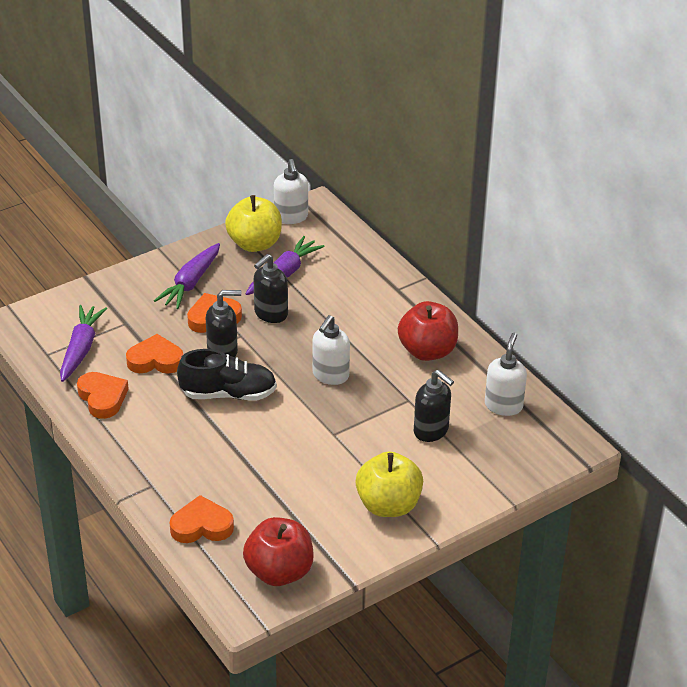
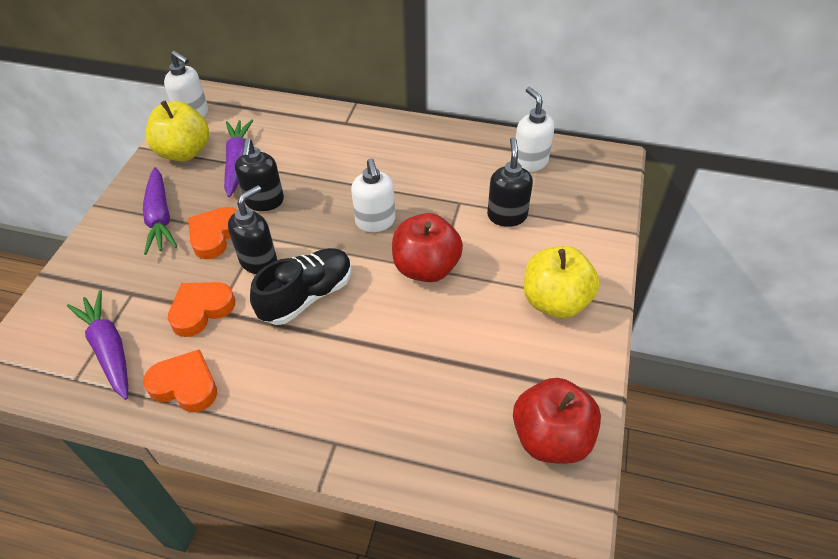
camera: 40 degrees left, 10 degrees up
orange heart [170,495,234,543] -> none
red apple [398,301,458,361] -> red apple moved to [392,213,463,282]
black soap dispenser [414,370,454,442] -> black soap dispenser turned 90 degrees counterclockwise [487,137,533,227]

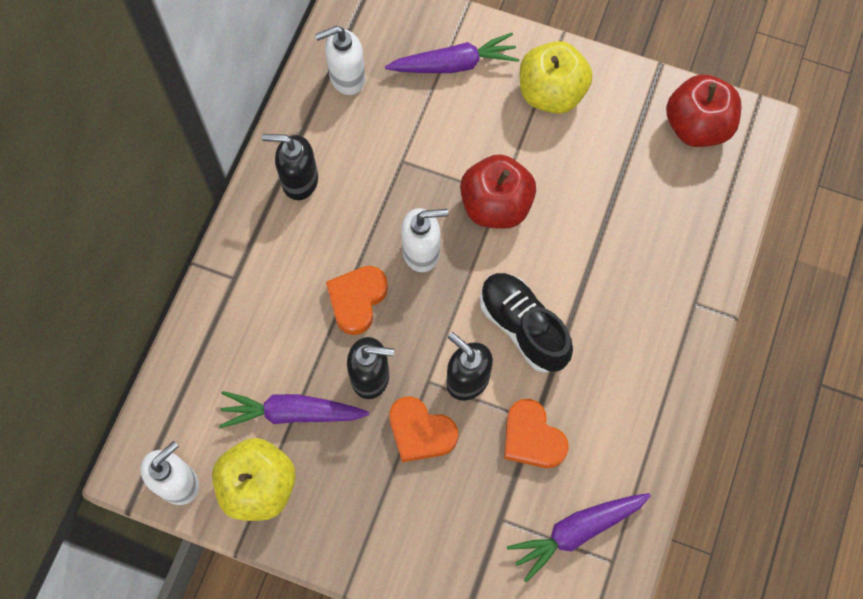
camera: 85 degrees left, 20 degrees up
purple carrot [143,167,177,255] -> purple carrot moved to [385,33,519,73]
orange heart [143,349,217,412] -> orange heart moved to [326,266,388,335]
black soap dispenser [487,137,533,227] -> black soap dispenser moved to [262,134,318,200]

